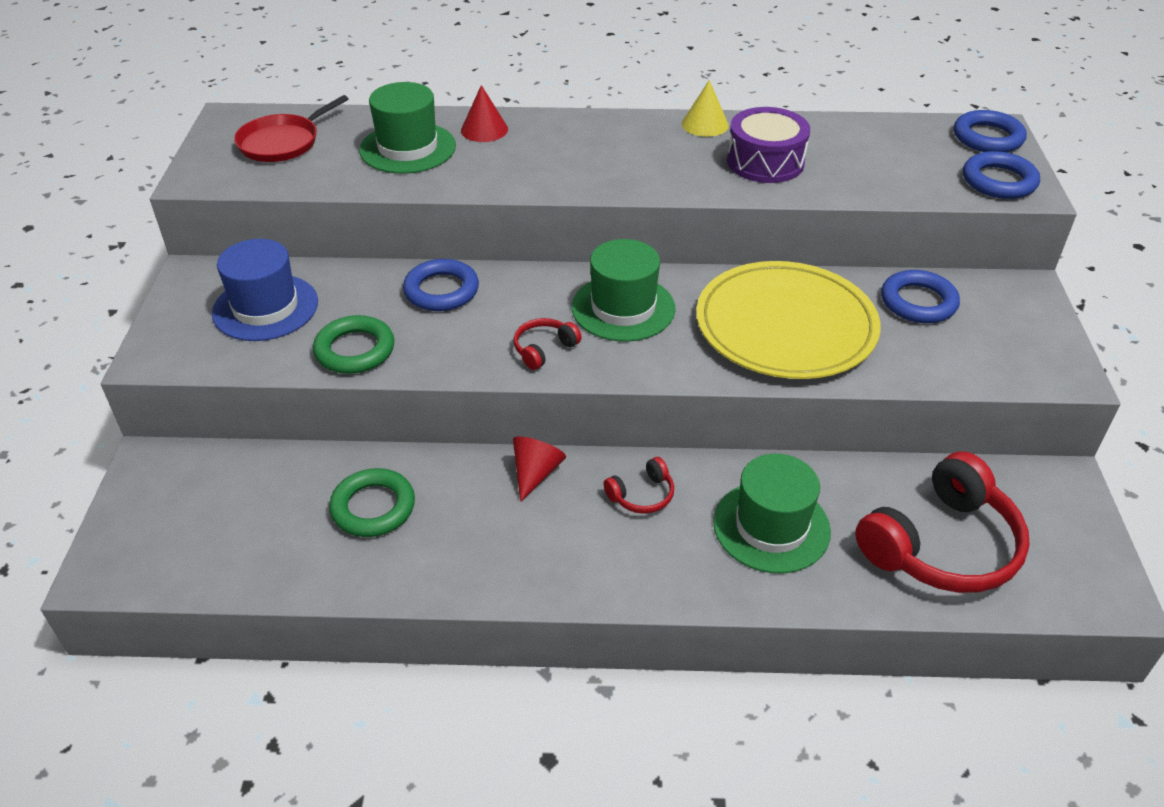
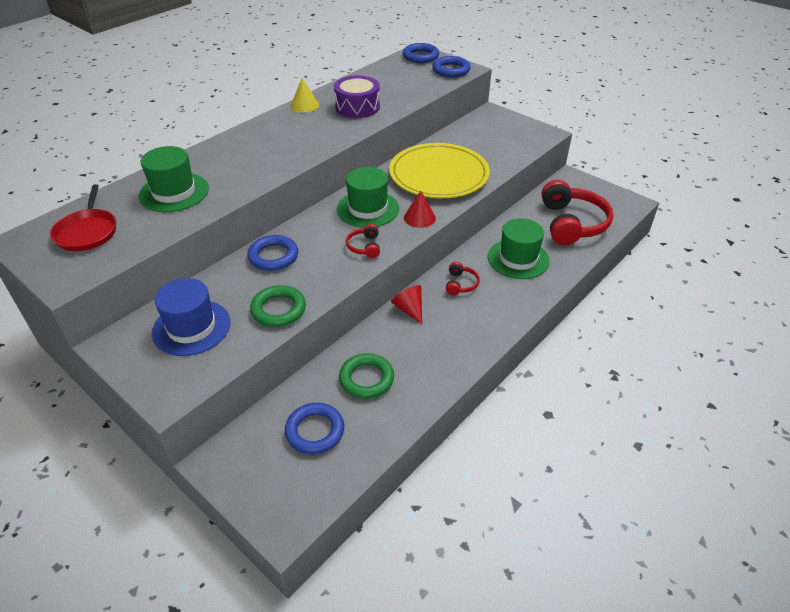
camera: 50 degrees left, 0 degrees up
red cone [461,85,508,142] -> red cone moved to [404,191,436,228]
blue ring [881,270,960,323] -> blue ring moved to [285,403,344,455]

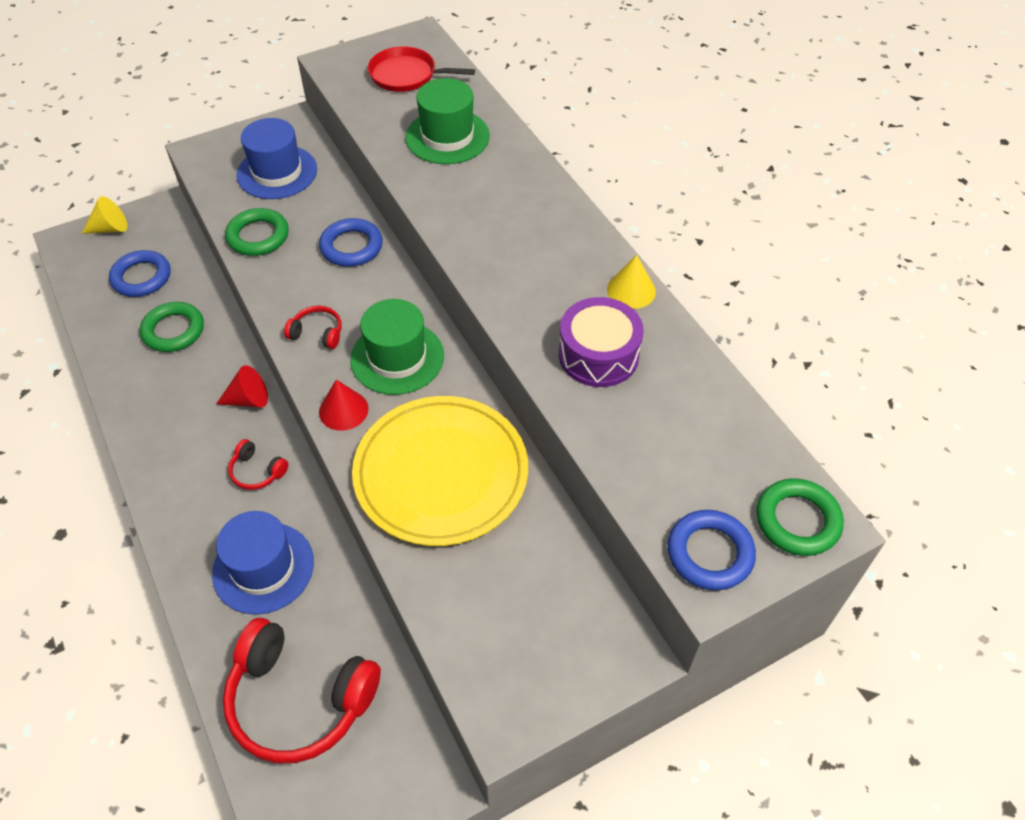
camera: 110 degrees right, 10 degrees up
blue ring [403,43,439,63] -> green ring [756,478,844,556]
green hat [488,218,550,279] -> blue hat [212,511,314,615]
none -> yellow cone [82,196,128,234]

